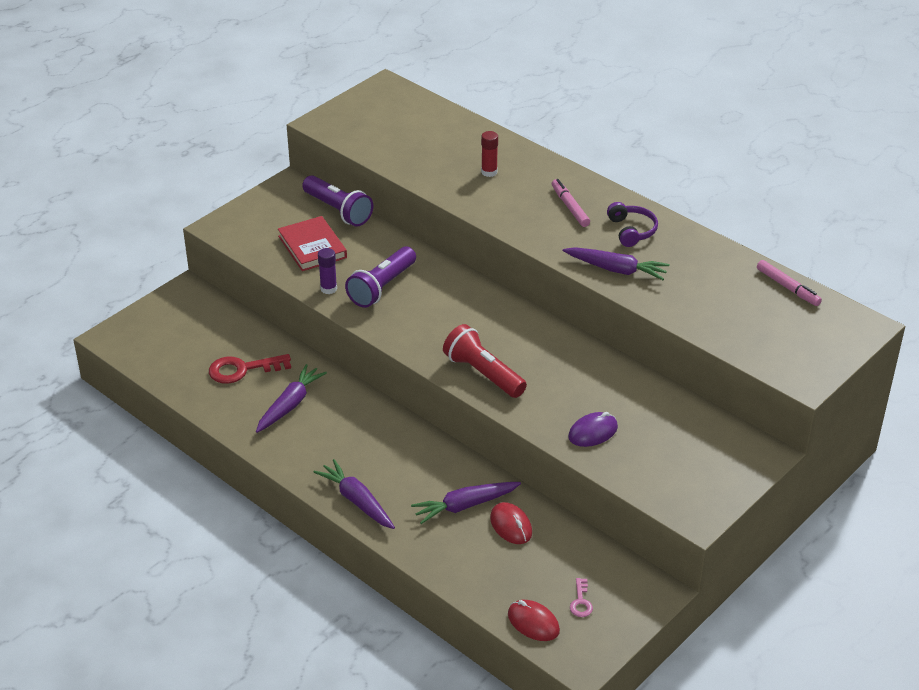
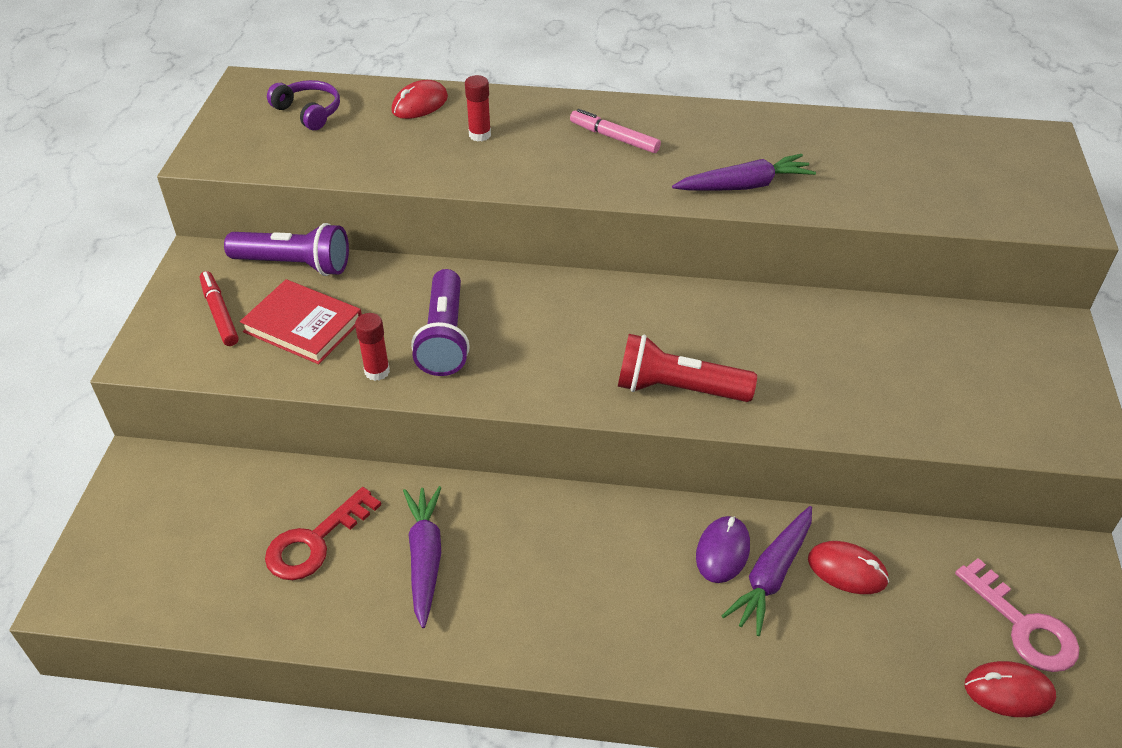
camera: 35 degrees left, 5 degrees up
purple carrot [314,459,395,529] -> none
purple glue stick [318,248,337,294] -> red glue stick [355,313,390,381]
purple mouse [568,412,618,447] -> purple mouse moved to [696,516,750,583]
pink key [570,578,593,617] -> pink key [955,558,1079,672], size x1.93
purple headphones [607,202,658,247] -> purple headphones moved to [267,80,340,130]
pink marker [757,260,822,306] -> none
none -> red marker [199,271,239,346]
none -> red mouse [391,80,448,119]

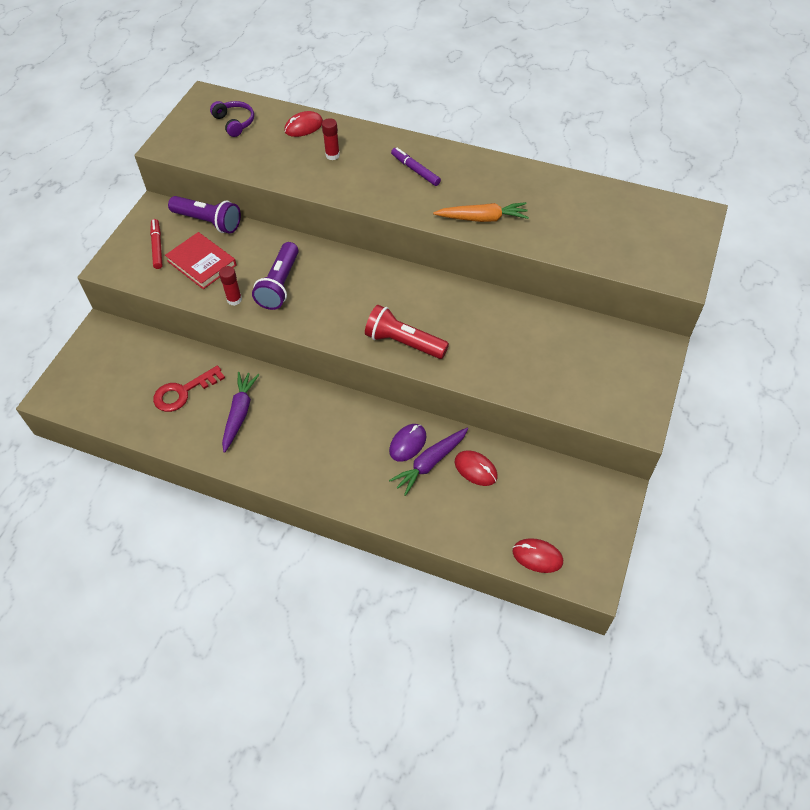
camera: 15 degrees right, 10 degrees up
pink marker [570,109,661,153] -> purple marker [391,148,441,186]
purple carrot [672,154,816,191] -> orange carrot [433,202,529,222]
pink key [955,558,1079,672] -> none

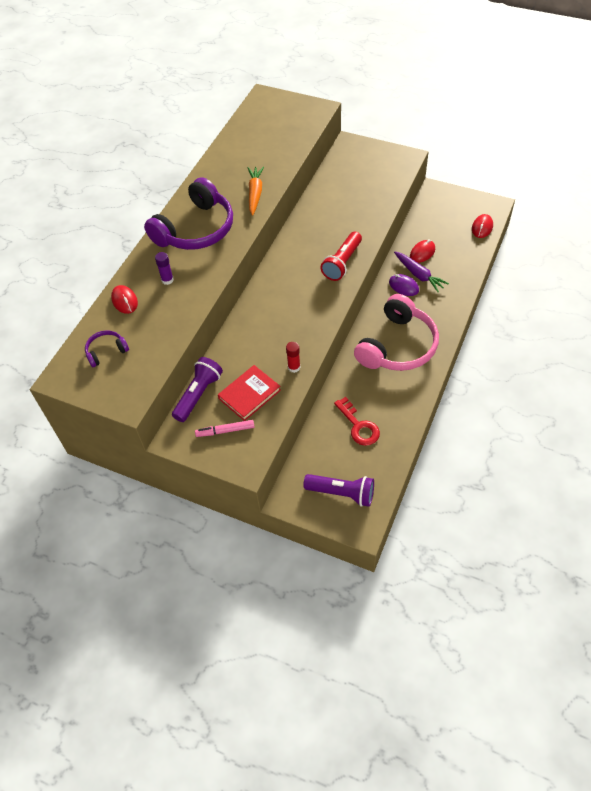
camera: 85 degrees left, 0 degrees up
red marker [150,219,163,269] -> pink marker [195,420,255,437]
purple carrot [222,372,260,453] -> none
purple flashlight [252,242,299,310] -> purple flashlight moved to [303,474,374,507]
red glue stick [322,118,340,160] -> purple glue stick [155,252,174,285]
purple marker [391,148,441,186] -> purple headphones [144,177,233,250]
none -> pink headphones [354,294,439,371]

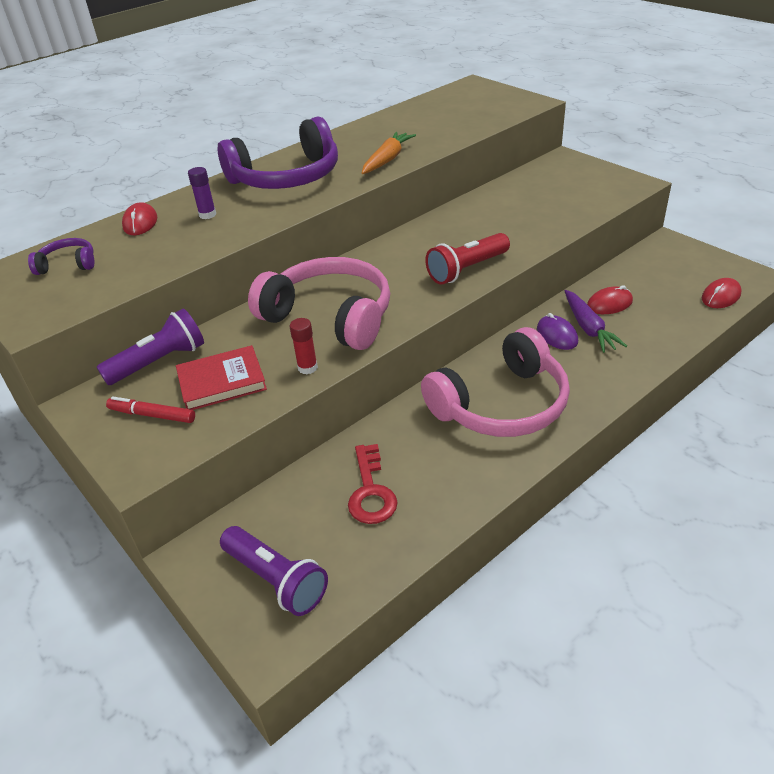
camera: 25 degrees right, 15 degrees down
pink marker [195,420,255,437] -> red marker [106,396,195,423]
none -> pink headphones [248,257,390,350]

